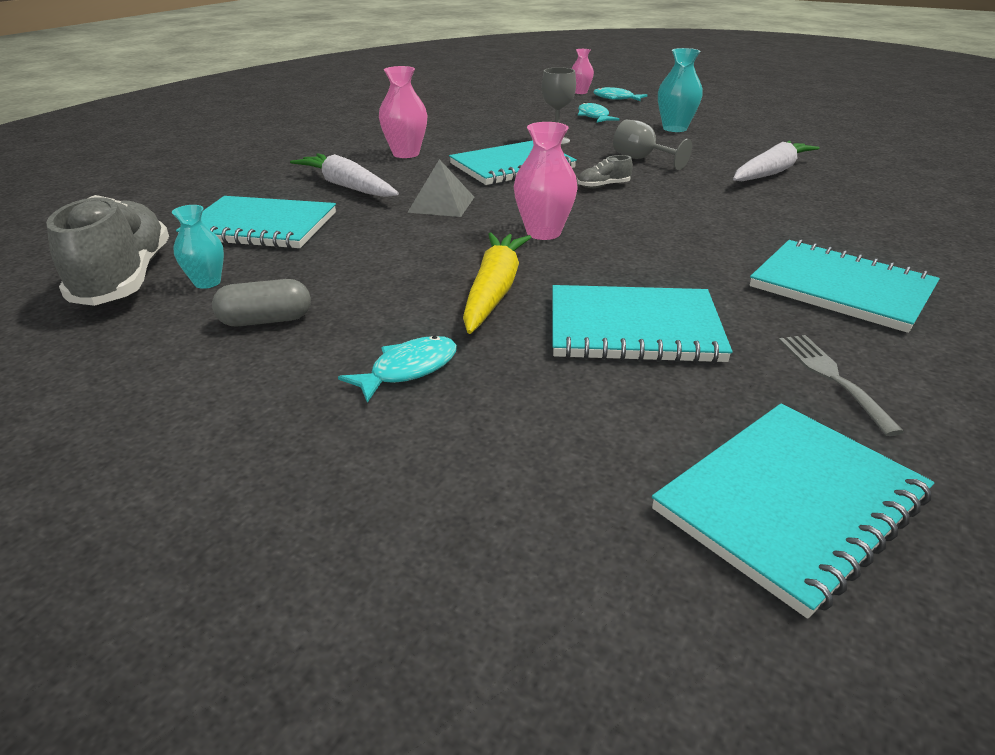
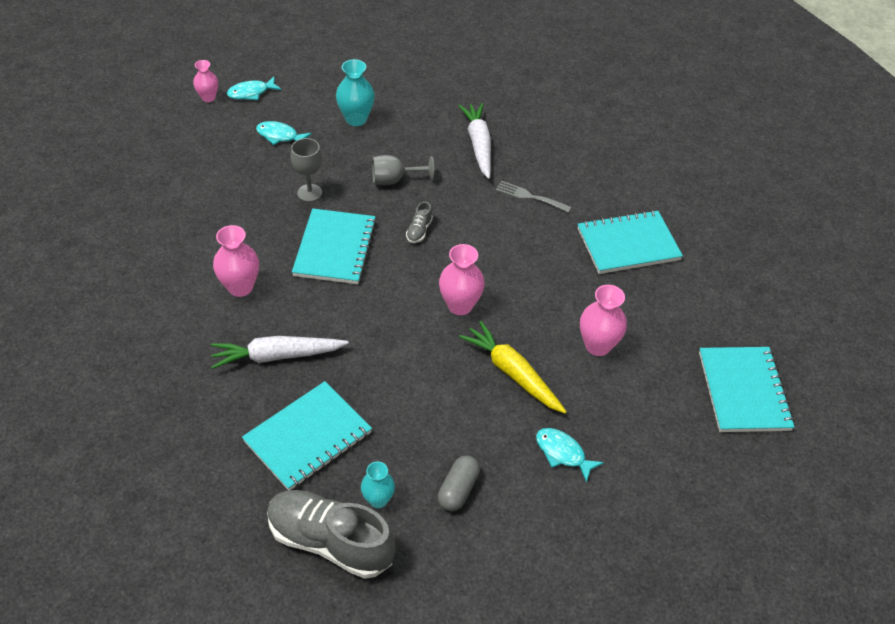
camera: 55 degrees left, 15 degrees up
turquoise fish [338,336,457,403] -> turquoise fish turned 45 degrees counterclockwise [536,428,604,483]
grey pyramid [407,159,474,217] -> none
turquoise notebook [552,285,732,363] -> pink vase [580,285,627,356]
grey fork [779,335,904,436] -> grey fork moved to [496,181,571,213]

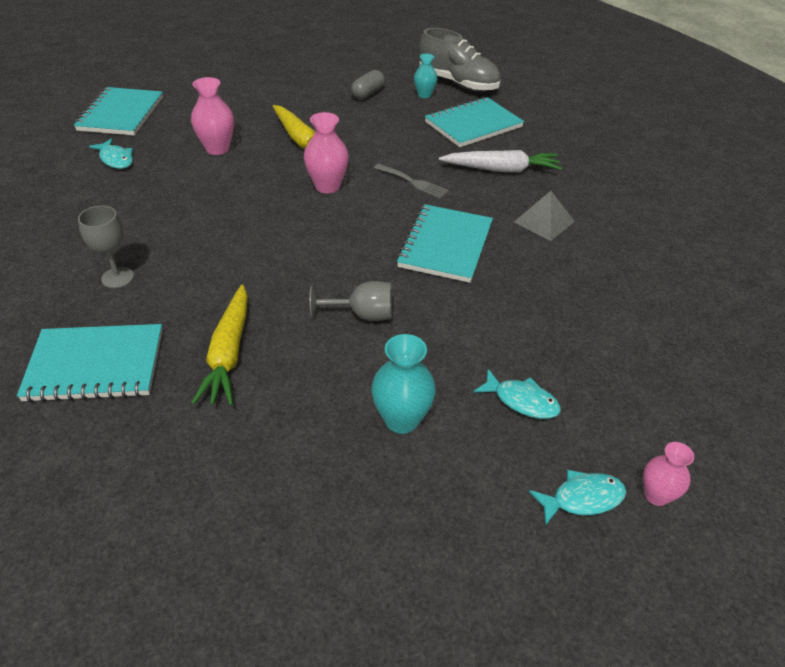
camera: 170 degrees left, 5 degrees down
pink vase [213,225,259,297] -> grey pyramid [514,191,575,241]
grey goblet [291,138,322,202] -> grey goblet moved to [78,205,134,288]
grey shoe [406,202,433,243] -> none
white carrot [458,103,491,179] -> yellow carrot [192,284,248,406]
grey fork [496,181,571,213] -> grey fork moved to [374,164,449,198]
turquoise fish [536,428,604,483] -> turquoise fish moved to [89,138,133,169]
turquoise notebook [578,210,683,274] -> turquoise notebook moved to [17,324,163,403]

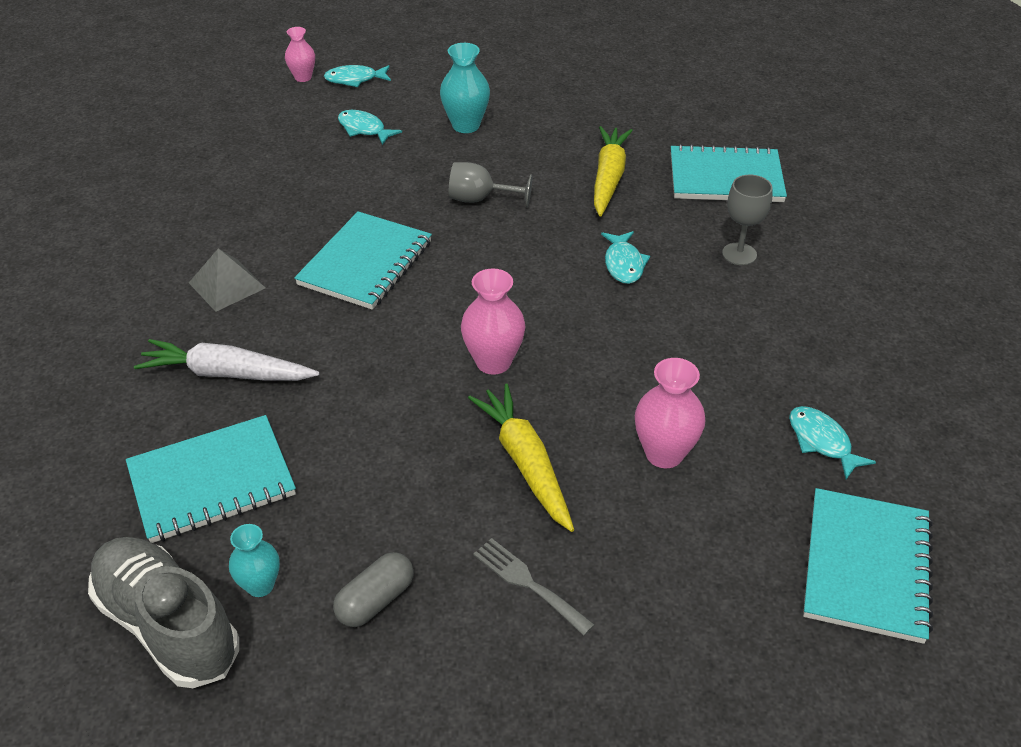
camera: 170 degrees left, 0 degrees up
grey fork [374,164,449,198] -> grey fork moved to [473,538,595,636]
none -> turquoise fish [601,231,650,284]

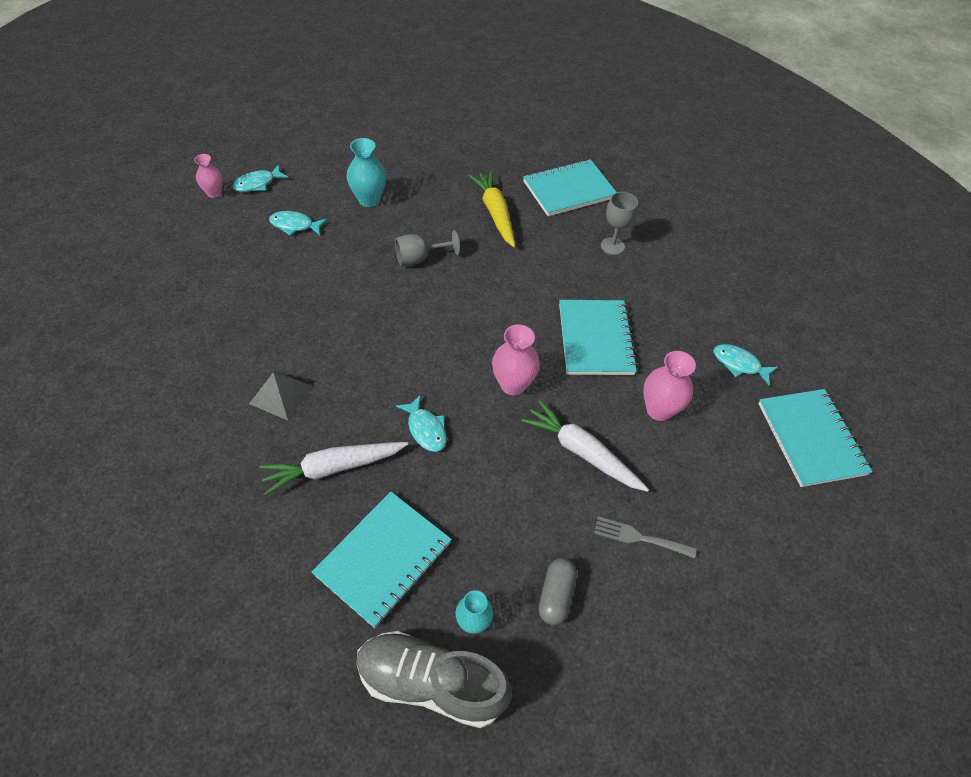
camera: 30 degrees left, 10 degrees up
turquoise notebook [294,211,432,310] -> turquoise notebook moved to [559,300,638,375]
yellow carrot [468,384,574,532] -> white carrot [521,400,649,492]
turquoise fish [601,231,650,284] -> turquoise fish moved to [396,395,447,452]

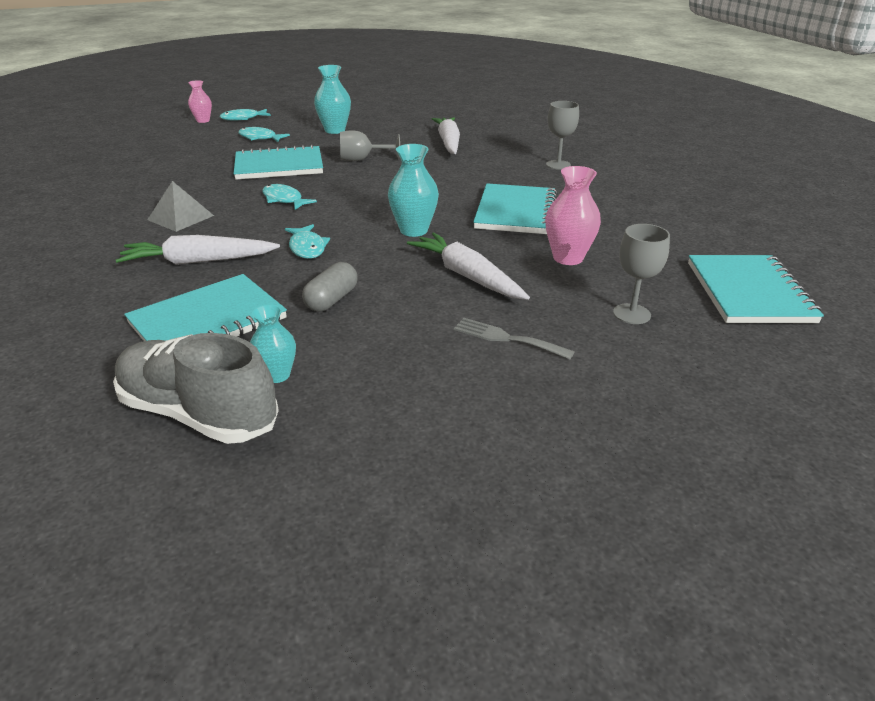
camera: 15 degrees right, 20 degrees down
yellow carrot [469,171,515,247] -> white carrot [432,117,460,154]
pink vase [492,324,540,395] -> turquoise vase [388,144,439,237]
turquoise notebook [523,159,617,216] -> turquoise notebook moved to [234,144,323,180]
grey capsule [538,558,577,625] -> grey capsule moved to [302,262,358,312]
turquoise fish [713,344,778,386] -> turquoise fish moved to [262,184,317,210]
none -> grey goblet [613,224,670,324]

